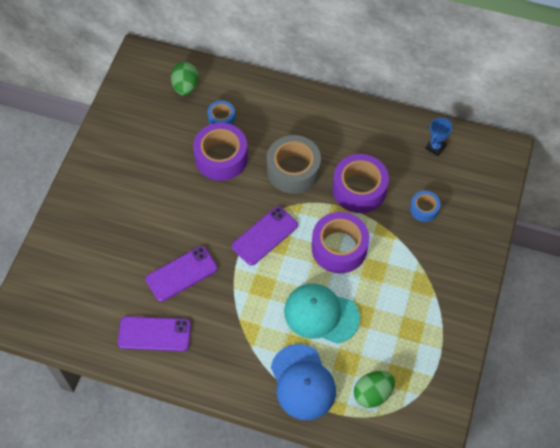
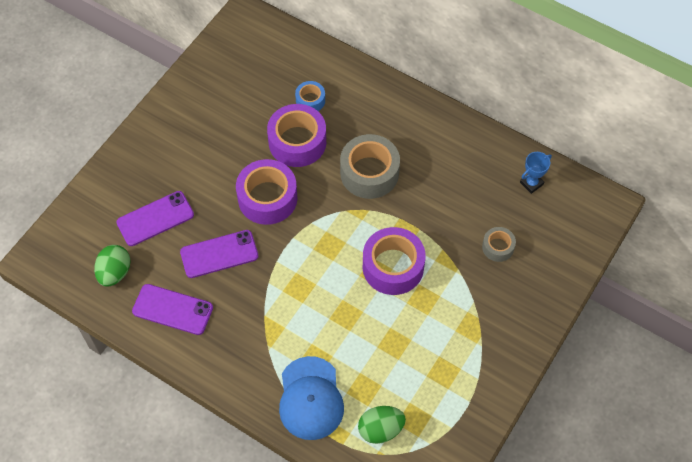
camera: 15 degrees right, 0 degrees up
green egg [171,62,199,96] -> green egg moved to [94,245,131,287]
purple phone [232,206,298,266] -> purple phone moved to [116,191,194,246]
turquoise cap [284,284,360,344] -> none
purple tape [333,154,389,213] -> purple tape moved to [236,159,297,225]
blue tape [410,191,440,222] -> grey tape [482,227,516,262]

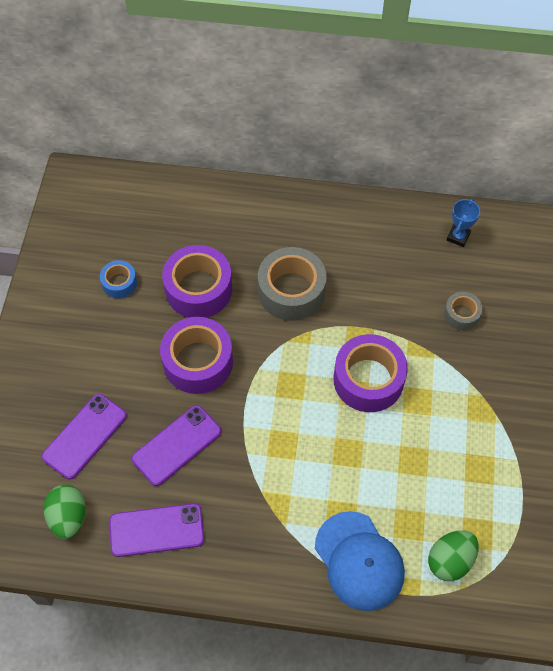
camera: 25 degrees left, 0 degrees up
blue tape [295,81,325,111] -> blue tape moved to [100,260,137,298]

